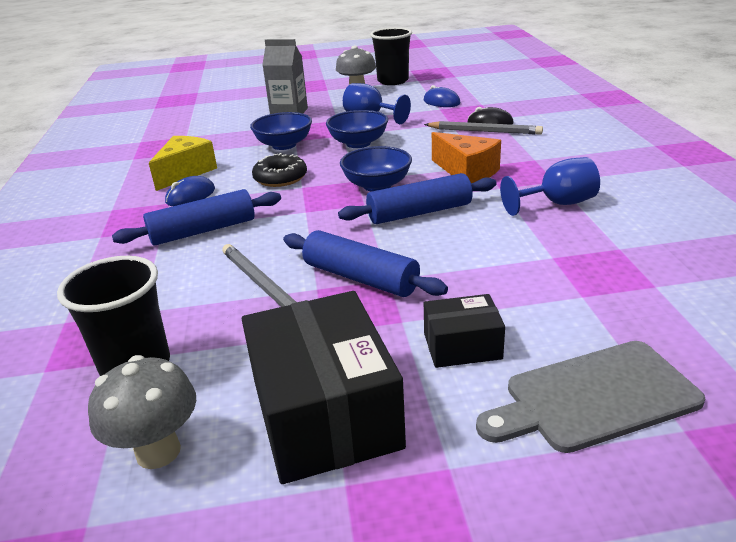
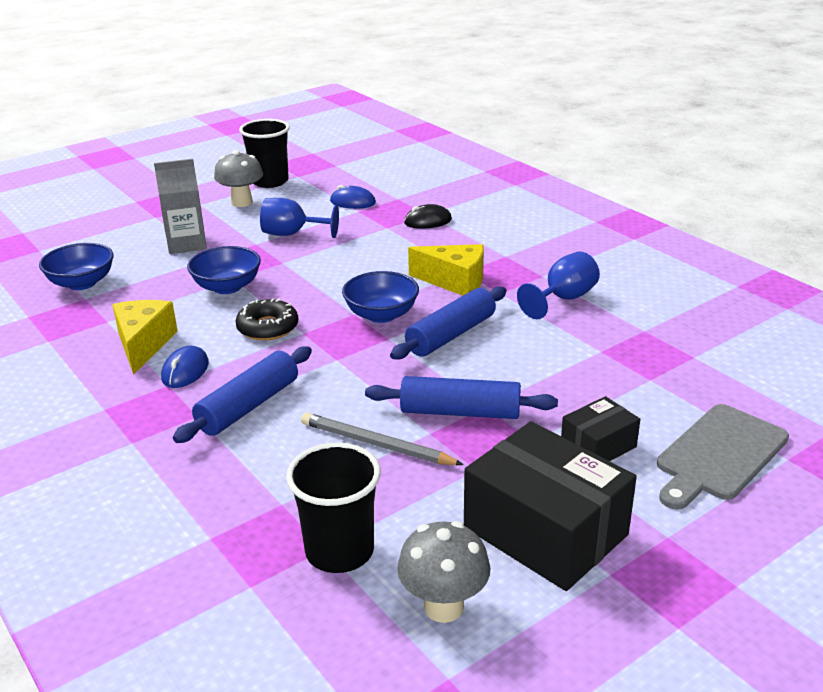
camera: 30 degrees left, 0 degrees up
blue bowl [326,110,388,148] -> blue bowl moved to [39,243,114,290]
grey pencil [424,121,543,135] -> none
orange cheese [432,132,501,183] -> yellow cheese [408,244,484,296]

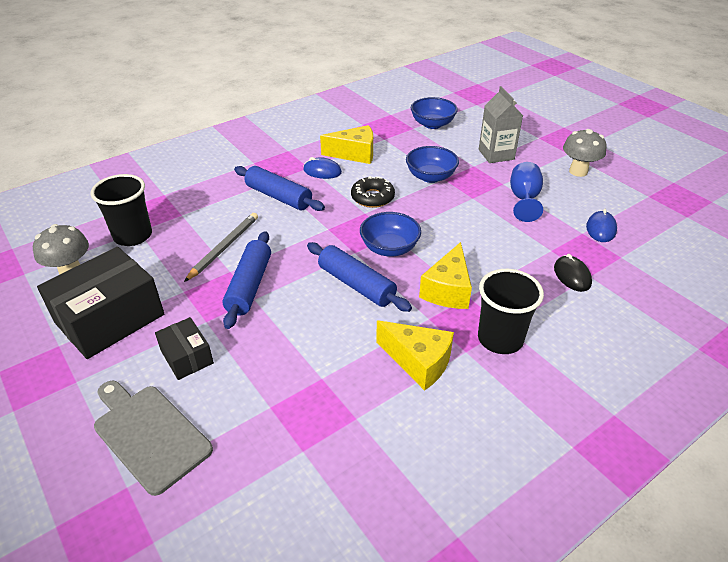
camera: 90 degrees right, 10 degrees up
black cup [239,119,290,188] -> black cup moved to [478,269,544,354]
blue goblet [517,251,600,319] -> yellow cheese [376,320,454,391]

